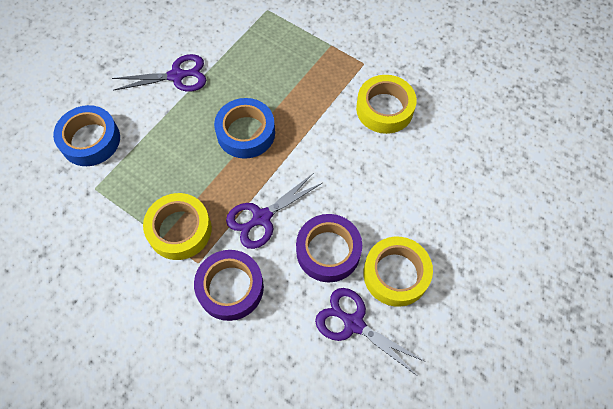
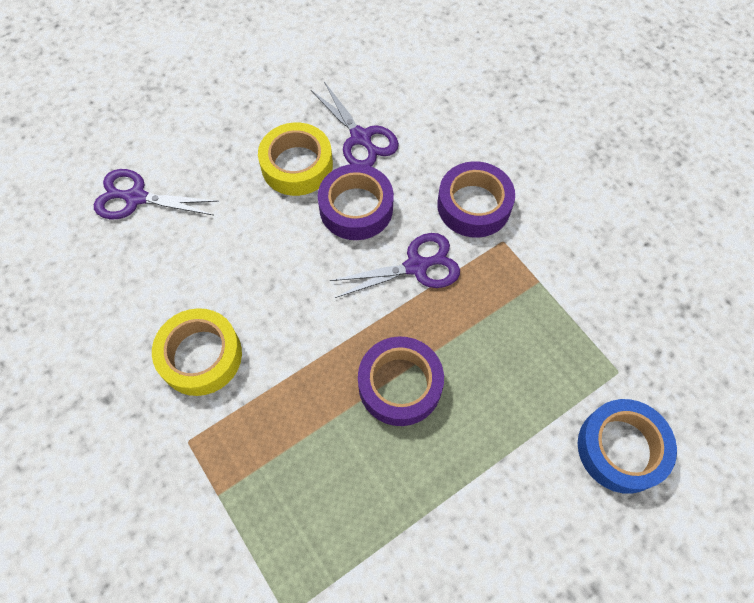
camera: 160 degrees left, 0 degrees up
purple scissors [112,54,206,92] -> purple scissors moved to [94,169,219,219]
yellow tape [143,193,212,260] -> none
blue tape [214,98,275,159] -> purple tape [358,336,444,426]

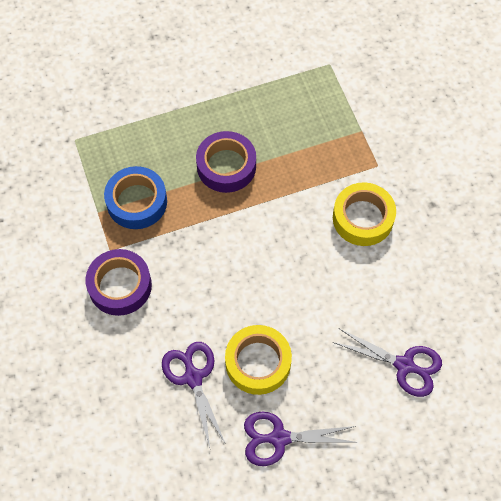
camera: 165 degrees left, 0 degrees up
purple tape [318,164,394,240] -> none
purple scissors [329,233,460,298] -> purple scissors moved to [244,412,356,466]
blue tape [578,399,677,494] -> blue tape moved to [104,166,167,229]

